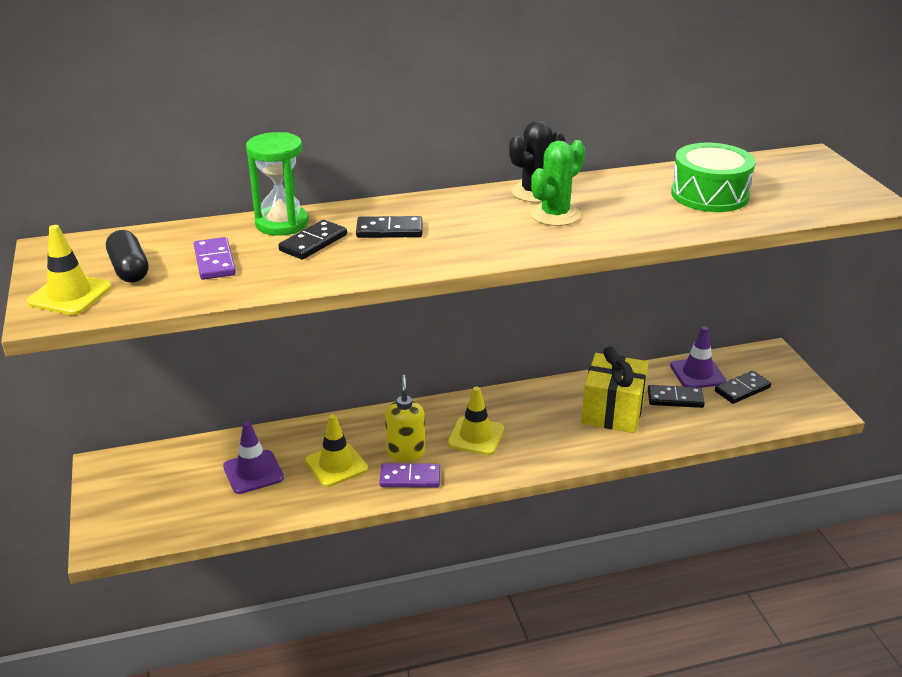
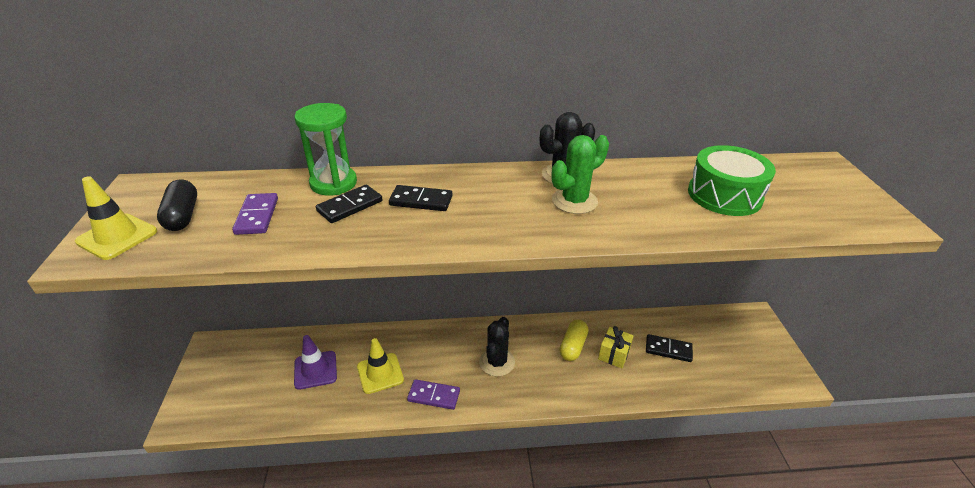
camera: 10 degrees right, 5 degrees up
yellow soap dispenser [385,375,425,462] -> none
yellow traffic cone [447,387,504,455] -> black cactus [479,317,515,376]
yellow gift [581,346,649,433] -> yellow gift [598,326,634,368], size x0.56
purple traffic cone [670,326,726,388] -> none
black domino [715,371,771,404] -> none
none -> yellow capsule [559,320,589,361]

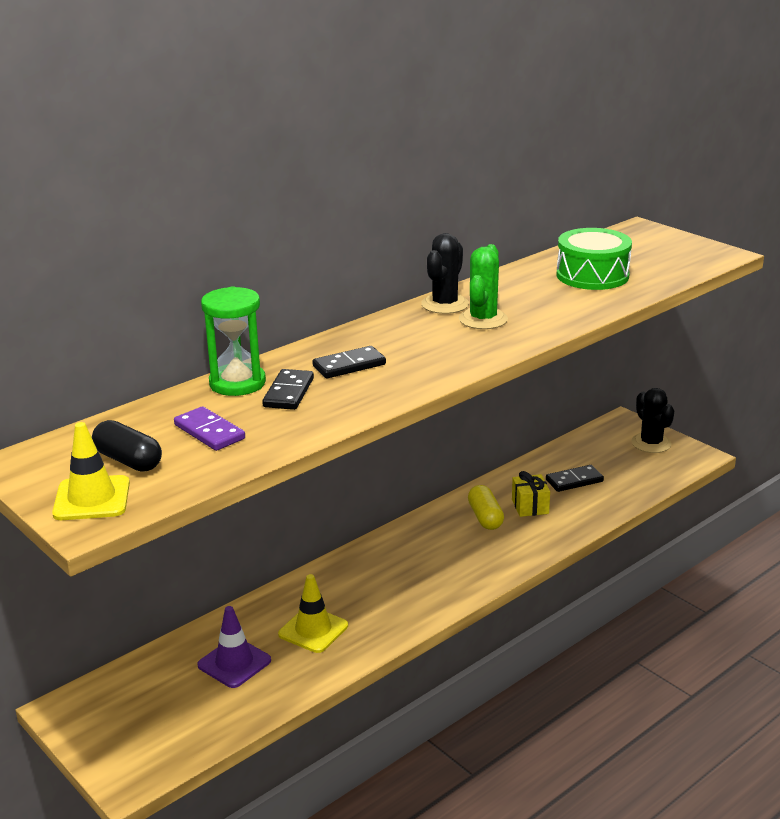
camera: 35 degrees left, 10 degrees down
purple domino [407,379,460,410] -> none
black cactus [479,317,515,376] -> black cactus moved to [631,388,674,453]

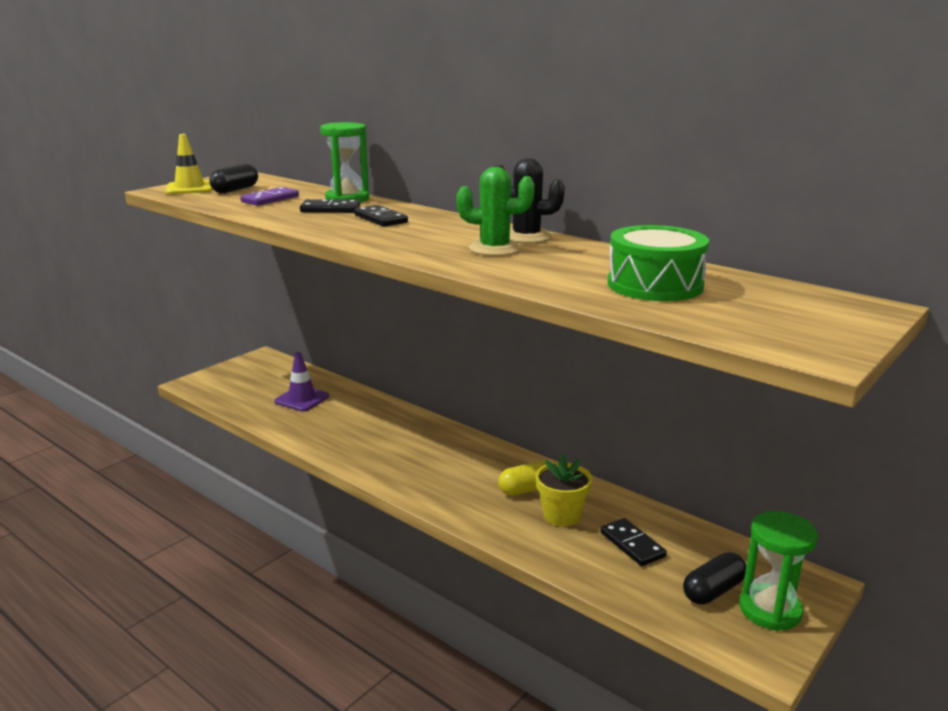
camera: 80 degrees right, 5 degrees down
yellow traffic cone [278,574,348,653] -> none
yellow gift [512,471,550,517] -> yellow flower pot [536,453,592,527]
black cactus [631,388,674,453] -> green hourglass [739,511,818,631]
none -> black capsule [683,552,746,605]

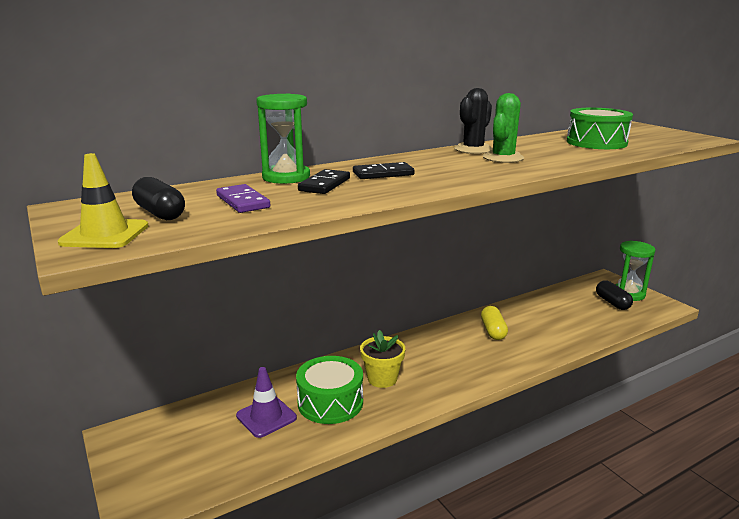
camera: 70 degrees left, 0 degrees up
yellow flower pot [536,453,592,527] -> yellow flower pot moved to [360,330,405,388]
black domino [600,518,667,566] -> none
none -> green drum [296,356,363,424]

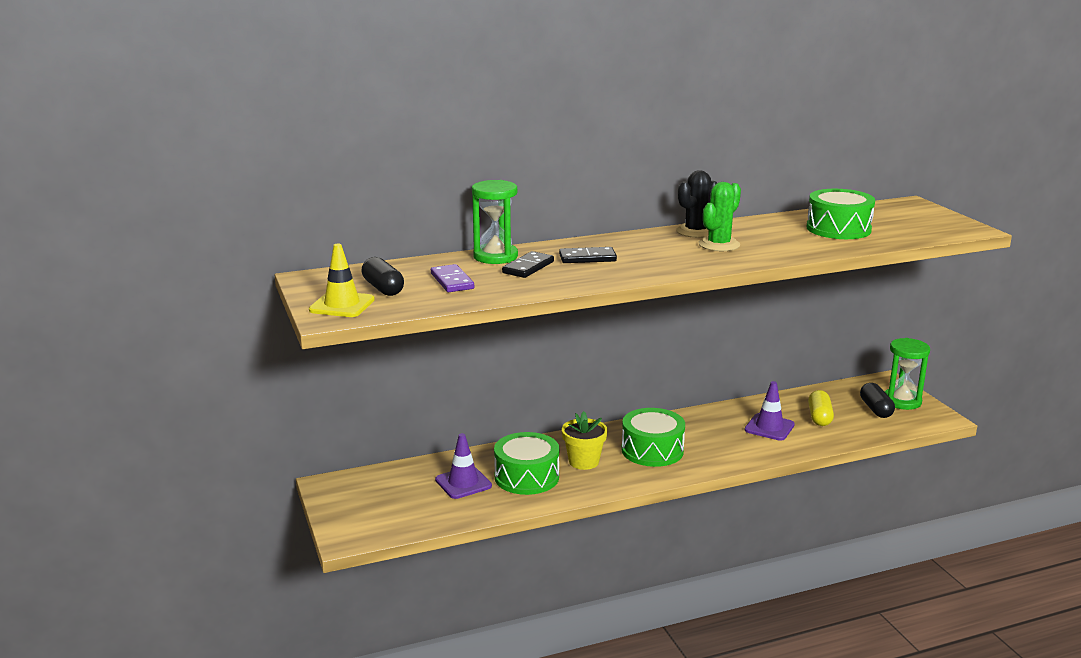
camera: 10 degrees right, 0 degrees up
yellow capsule [481,306,508,340] -> yellow capsule moved to [808,390,834,426]
none -> green drum [622,408,685,467]
none -> purple traffic cone [745,381,795,441]

